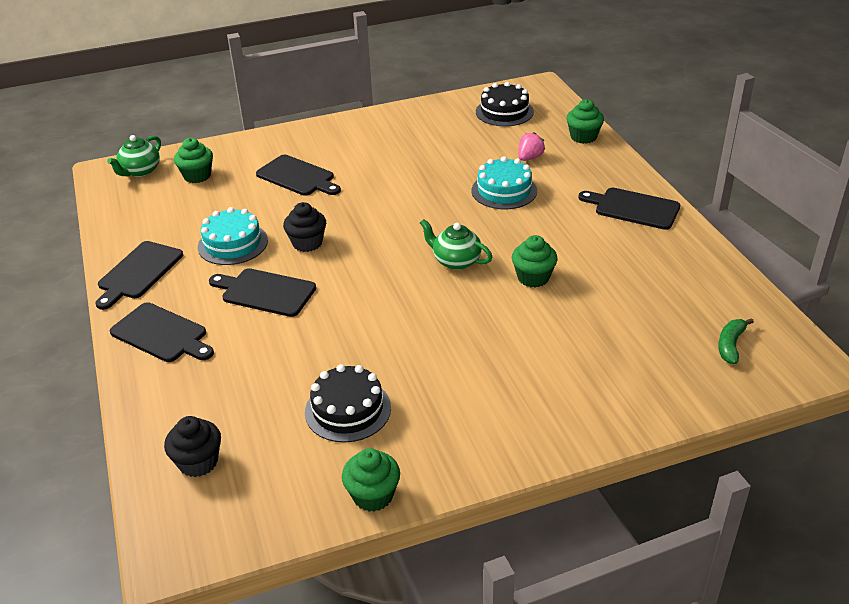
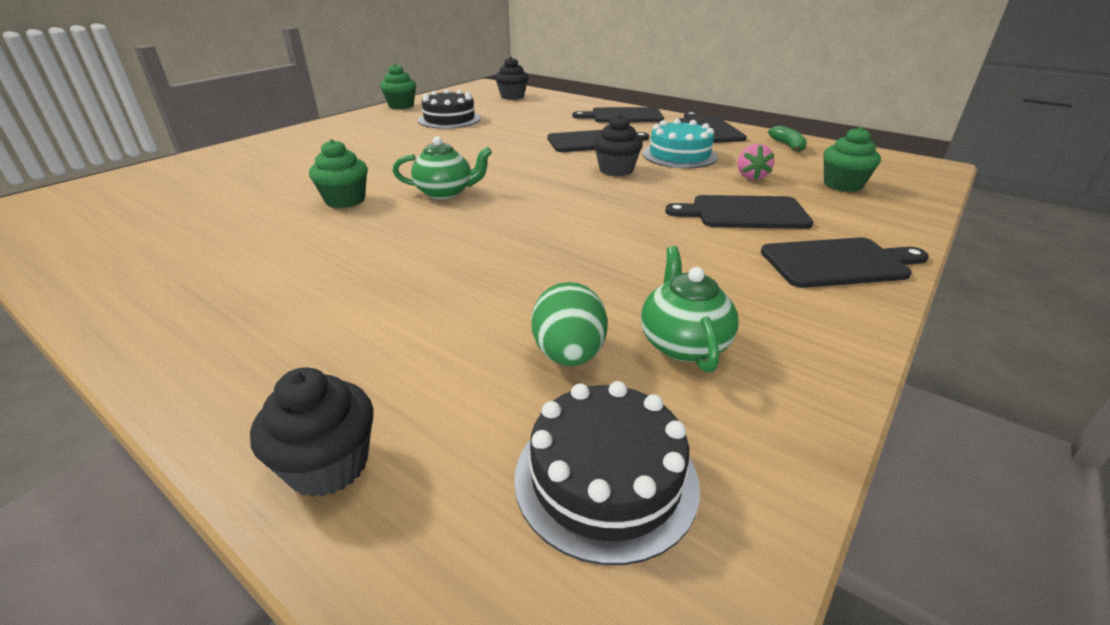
camera: 145 degrees right, 5 degrees down
green teapot [107,135,161,177] -> green teapot moved to [641,246,739,372]
turquoise cake [472,156,537,209] -> none
pink strawberry [518,132,545,161] -> pink strawberry moved to [738,144,774,181]
green cupcake [566,99,604,144] -> black cupcake [250,367,373,497]
black cutting board [578,188,680,230] -> black cutting board moved to [761,237,929,288]
green banana [718,318,754,364] -> green banana moved to [768,126,807,152]
none -> green egg [532,282,608,366]

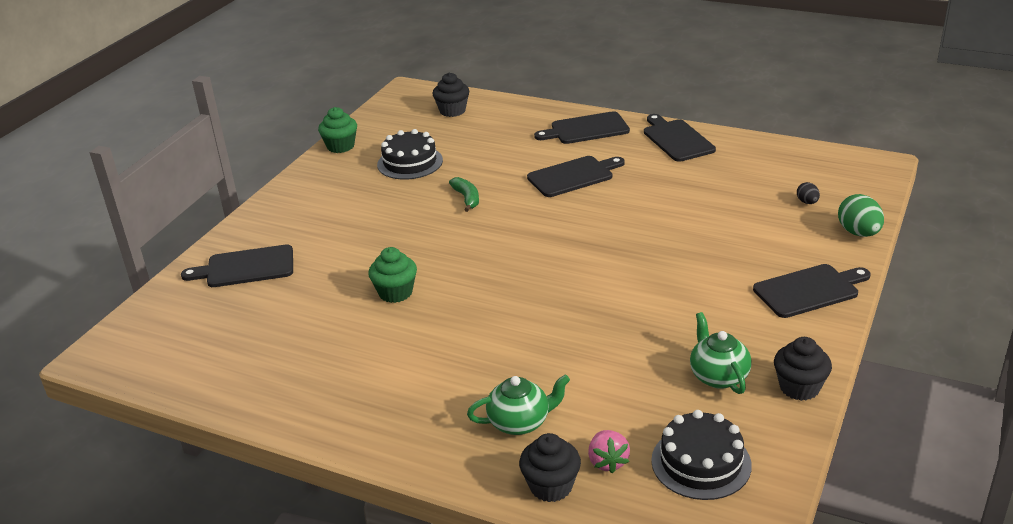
camera: 10 degrees left, 0 degrees up
green teapot [393,136,492,199] -> green teapot moved to [467,374,570,435]
green egg [532,282,608,366] -> green egg moved to [838,194,884,237]
black cupcake [593,115,643,176] -> black cupcake moved to [774,337,832,401]
turquoise cake [643,119,718,168] -> none
black cutting board [665,195,813,229] -> black cutting board moved to [181,244,293,287]
pink strawberry [738,144,774,181] -> pink strawberry moved to [588,430,630,474]
green banana [768,126,807,152] -> green banana moved to [449,177,479,212]
green cupcake [823,127,881,192] -> black egg [797,182,820,204]

